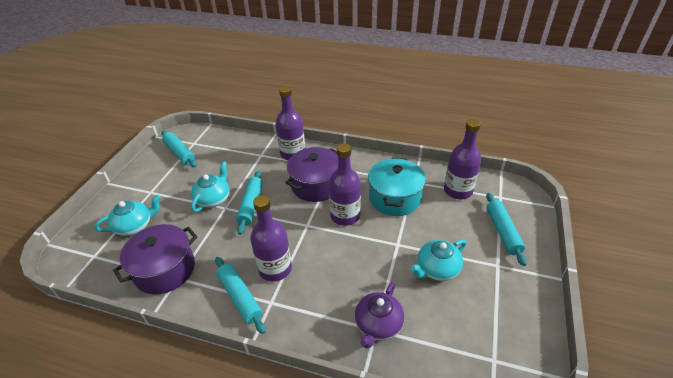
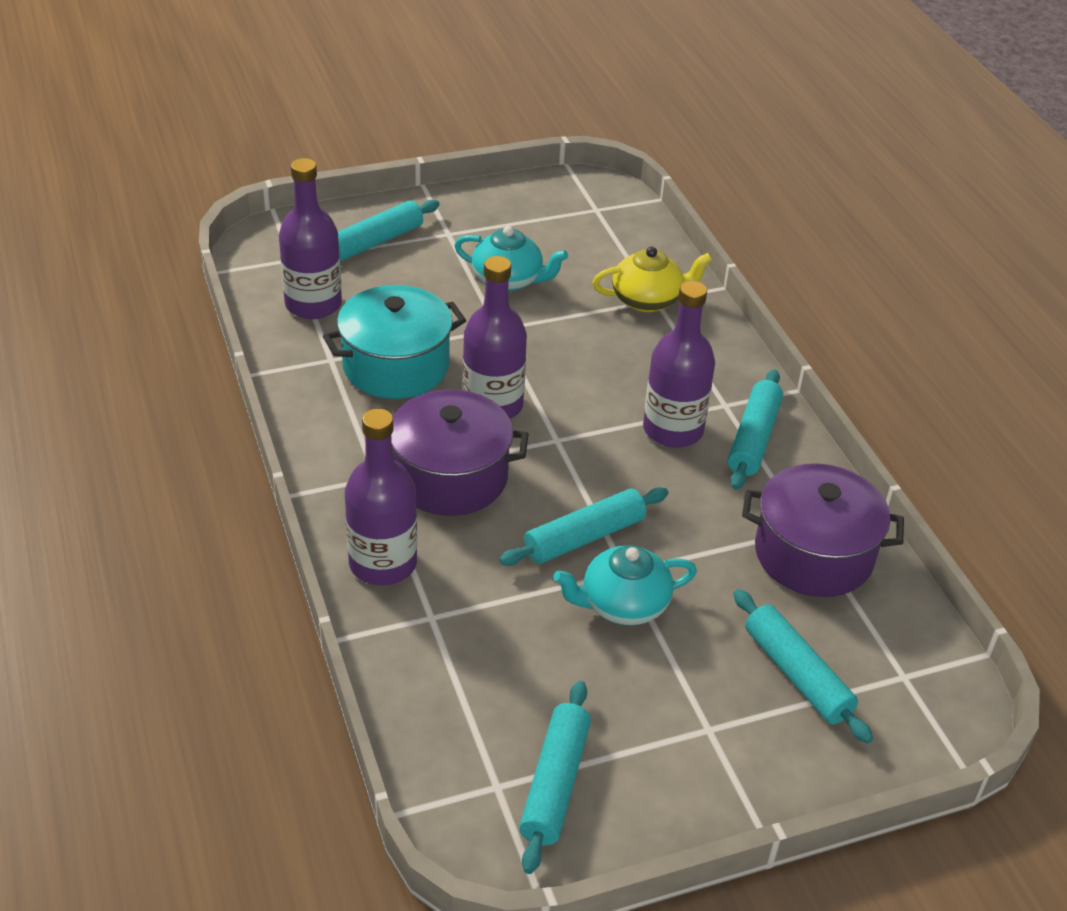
camera: 130 degrees left, 0 degrees up
turquoise teapot [95,194,161,236] -> turquoise rolling pin [733,589,873,743]
purple teapot [355,282,404,348] -> yellow teapot [592,246,712,312]

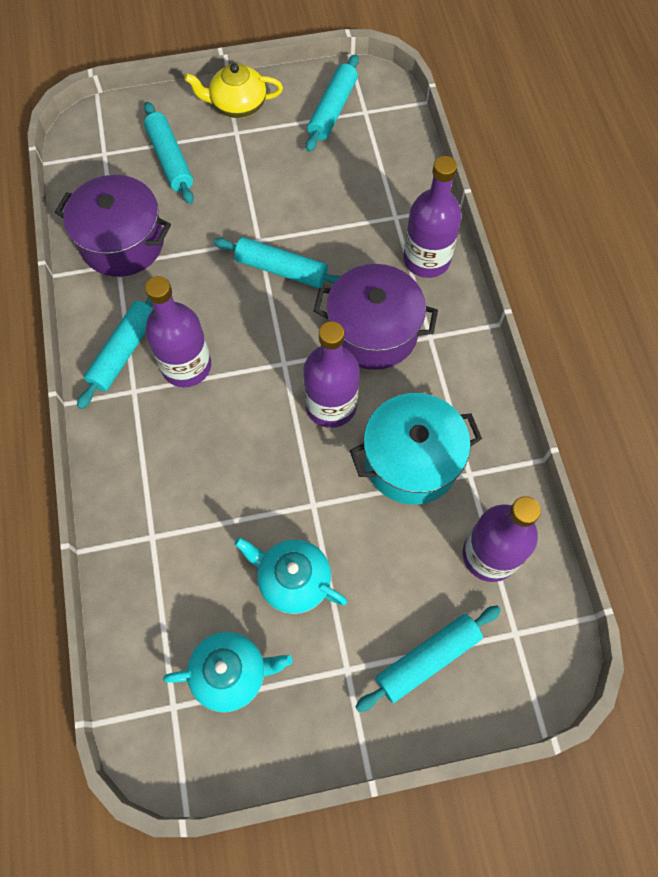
camera: 170 degrees left, 25 degrees up
turquoise rolling pin [499,487,668,566] -> turquoise rolling pin turned 45 degrees clockwise [214,237,341,288]
turquoise teapot [553,545,697,625] -> turquoise teapot moved to [163,632,293,712]
yellow teapot [592,246,712,312] -> yellow teapot moved to [184,63,283,118]

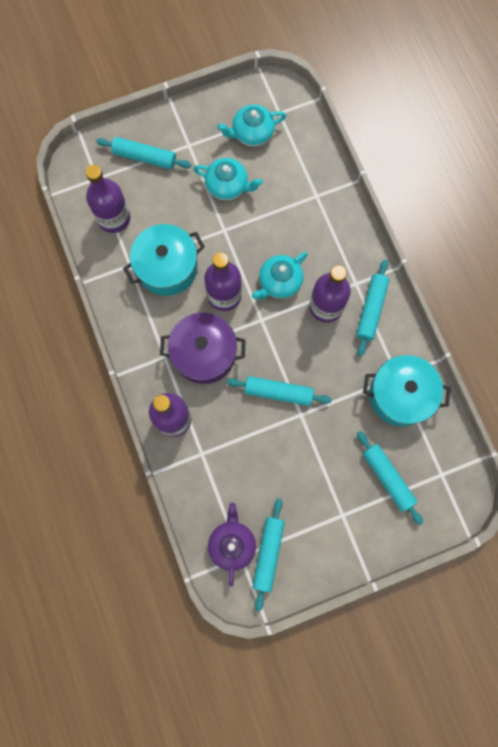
camera: 170 degrees right, 10 degrees up
purple pot [55,175,171,277] -> turquoise pot [363,355,451,426]
yellow teapot [184,63,283,118] -> none
turquoise rolling pin [355,606,501,712] -> turquoise rolling pin turned 60 degrees clockwise [96,137,191,170]
none -> purple teapot [208,503,256,587]
none -> turquoise teapot [252,252,308,300]

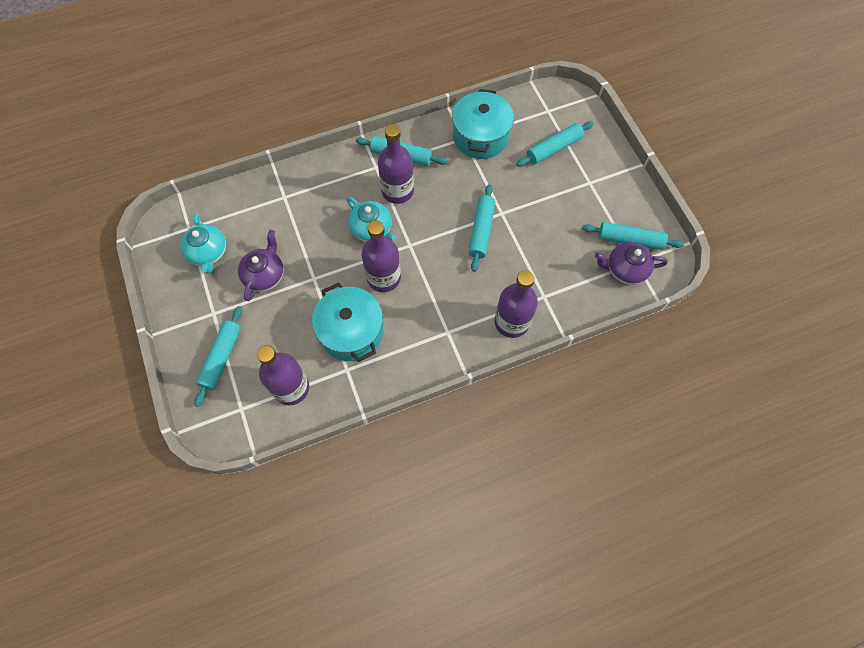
camera: 90 degrees left, 10 degrees down
purple pot [160,313,246,384] -> none
turquoise teapot [193,158,263,200] -> purple teapot [238,230,284,301]

